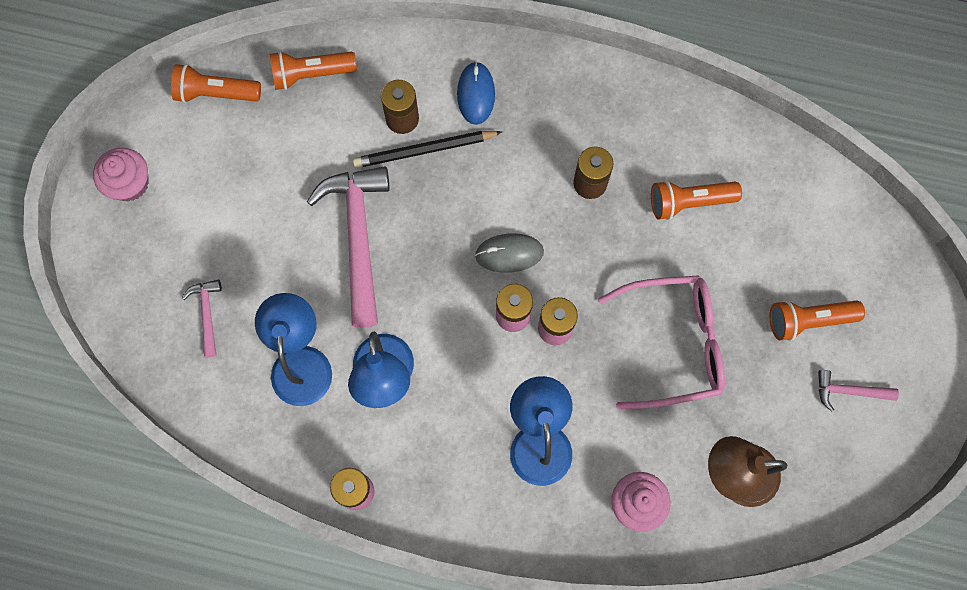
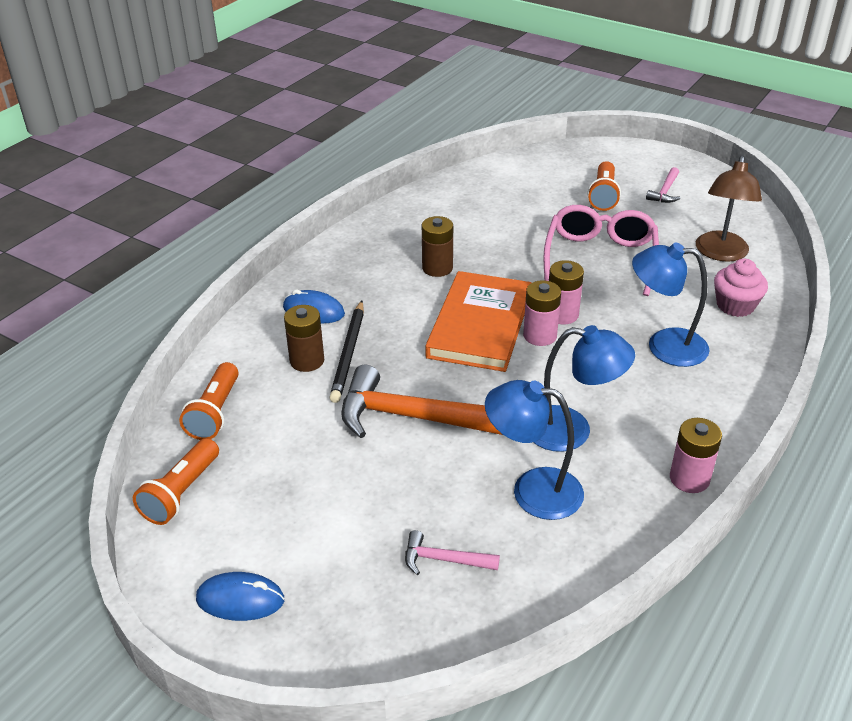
camera: 70 degrees left, 35 degrees down
pink cupcake [93,148,149,202] -> blue mouse [196,572,284,621]
pink hammer [307,166,390,328] -> orange hammer [341,365,503,438]
grey mouse [475,233,544,273] -> orange book [425,271,532,372]
orange flashlight [651,180,742,220] -> none

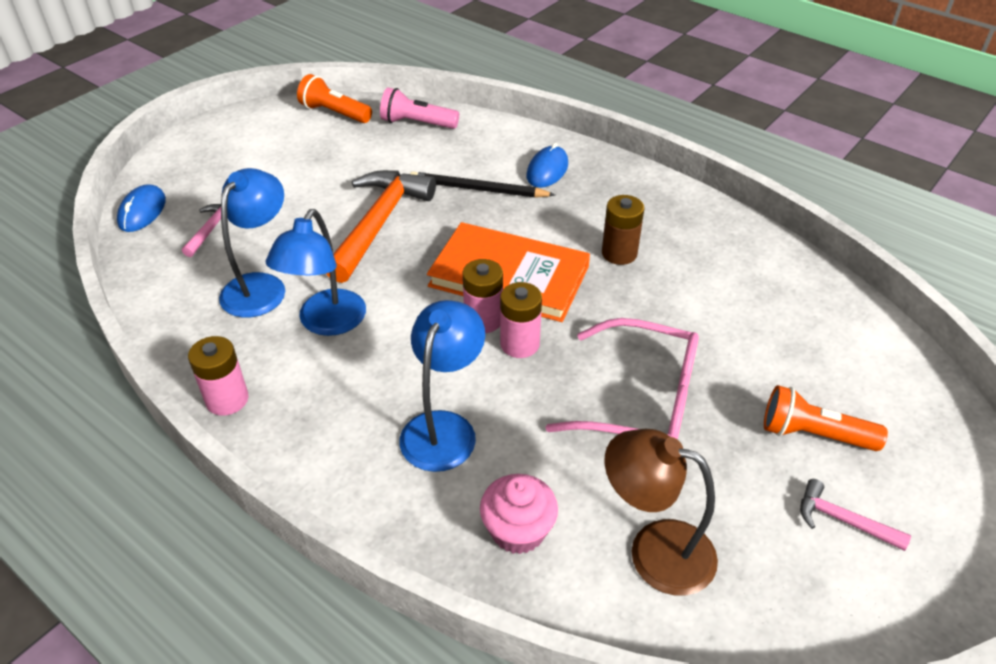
camera: 95 degrees right, 5 degrees up
orange flashlight [179,362,239,440] -> pink flashlight [380,87,459,129]
blue mouse [196,572,284,621] -> blue mouse moved to [117,185,166,232]
brown battery [284,305,324,372] -> none

